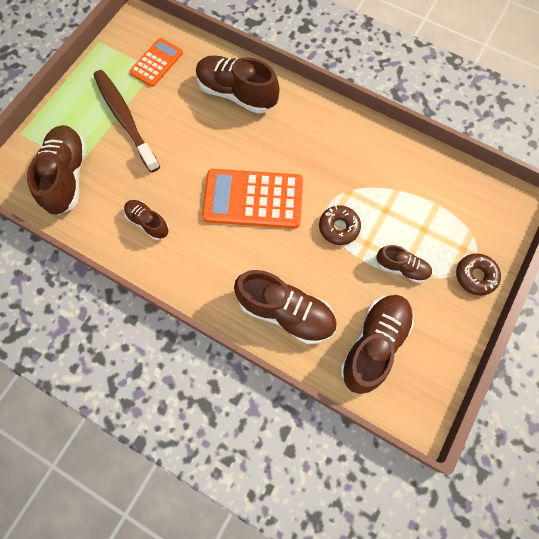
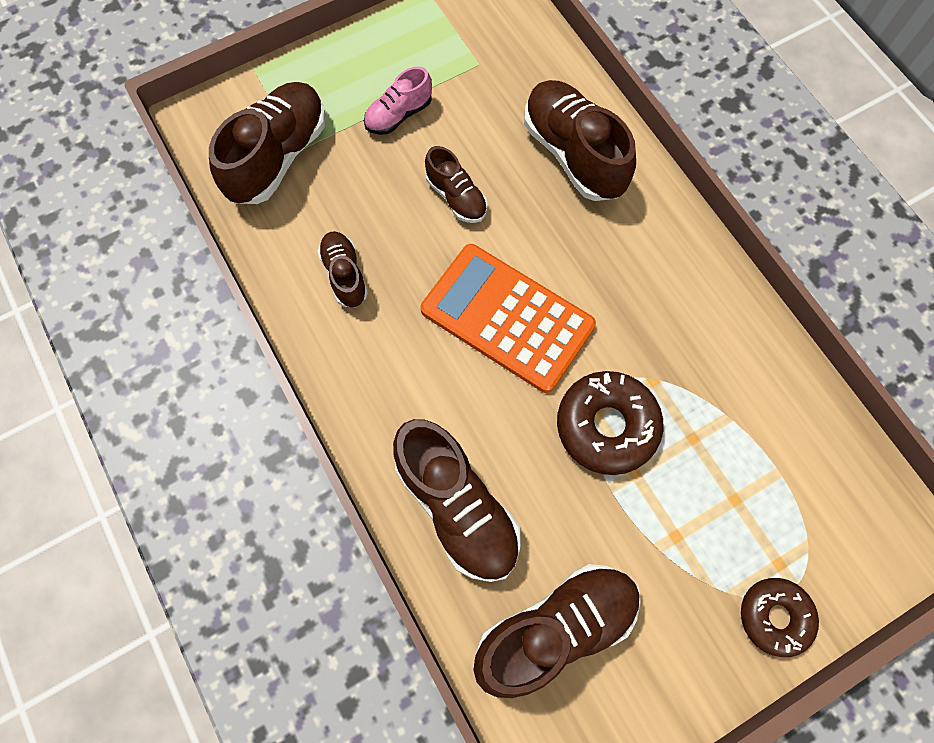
camera: 30 degrees right, 0 degrees up
brown toothbrush [94,70,160,172] -> pink shoe [364,66,432,135]
orange calculator [129,38,183,87] -> none
brown donut [319,206,361,245] -> brown donut [557,371,663,475], size x1.51
brown shoe [376,245,432,283] -> brown shoe moved to [425,146,488,223]

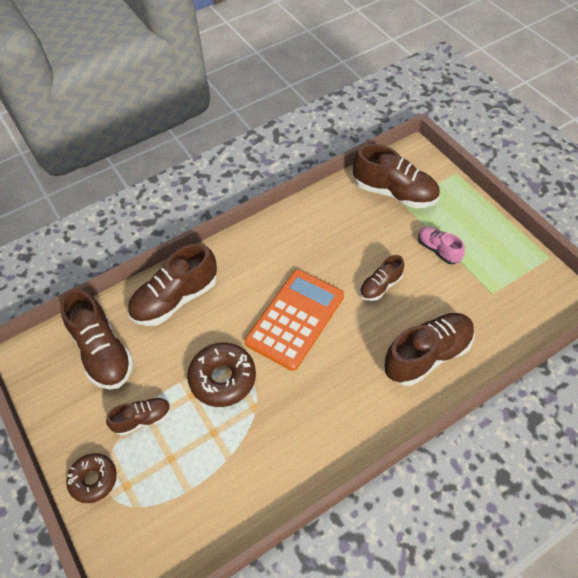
camera: 90 degrees right, 15 degrees down
brown shoe [317,231,368,307] -> brown shoe moved to [106,397,171,436]

